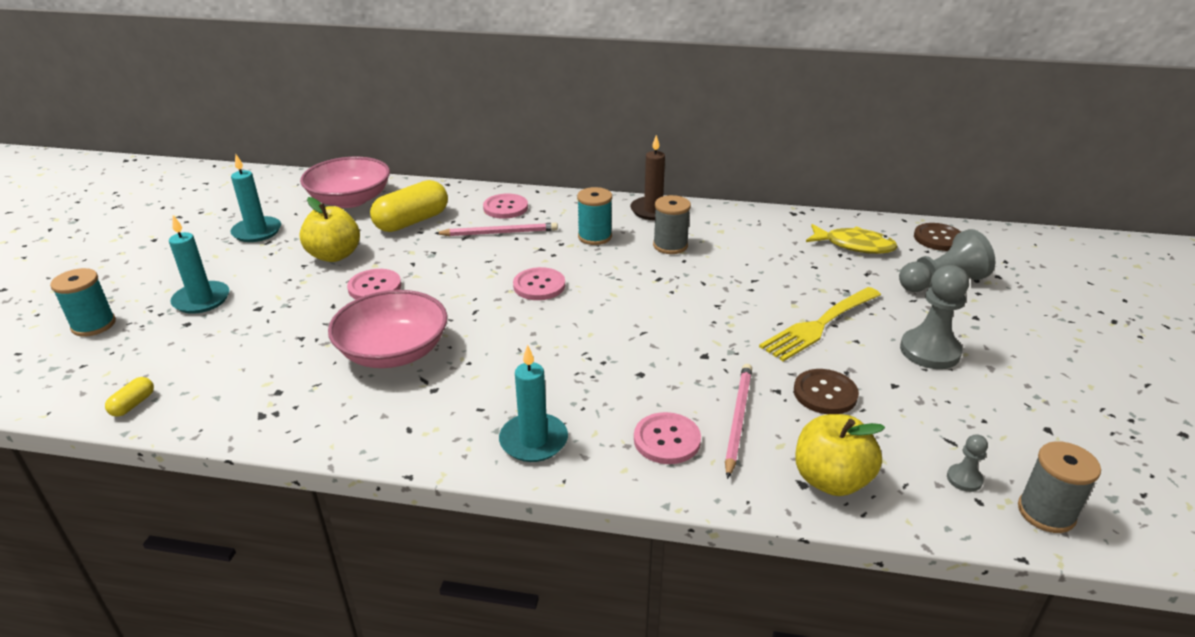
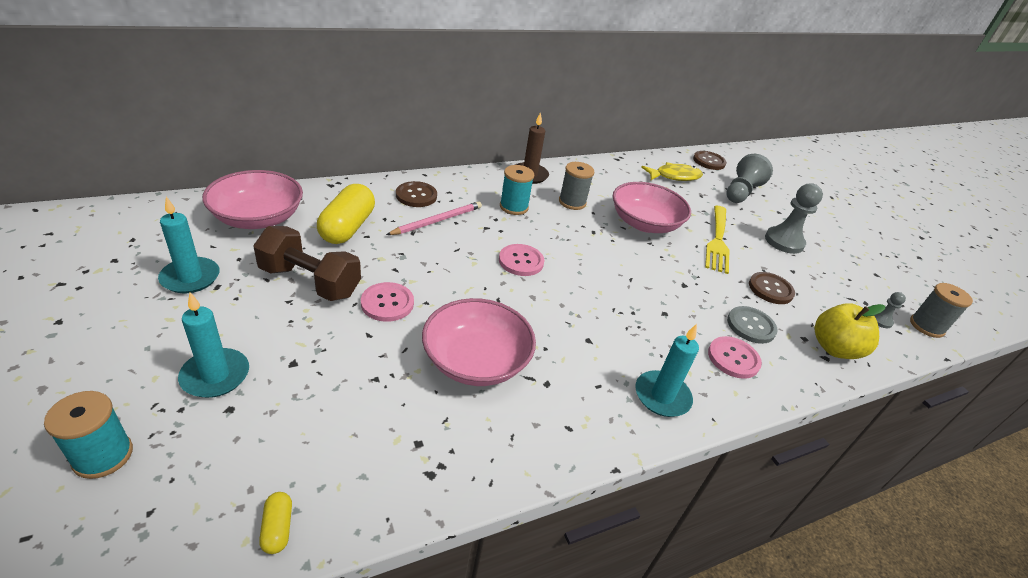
camera: 40 degrees left, 5 degrees up
yellow apple [299,197,360,262] -> brown dumbbell [253,226,361,301]
pink button [483,194,528,219] -> brown button [396,181,437,207]
pink pencil [725,364,752,479] -> grey button [727,306,778,344]
none -> pink bowl [613,182,691,233]

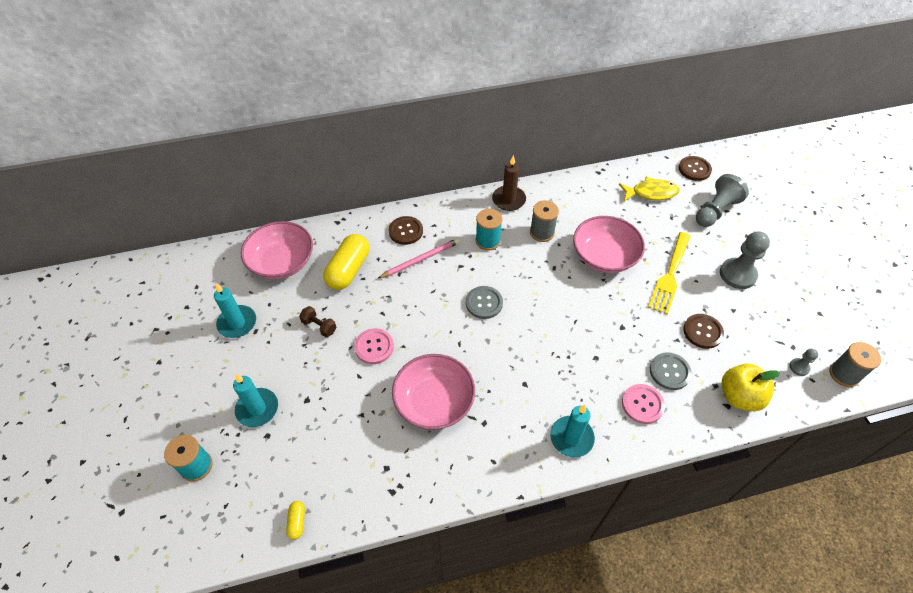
camera: 15 degrees right, 15 degrees up
brown dumbbell [253,226,361,301] -> brown dumbbell [299,306,337,337], size x0.49
pink button [499,244,545,276] -> grey button [466,286,503,319]

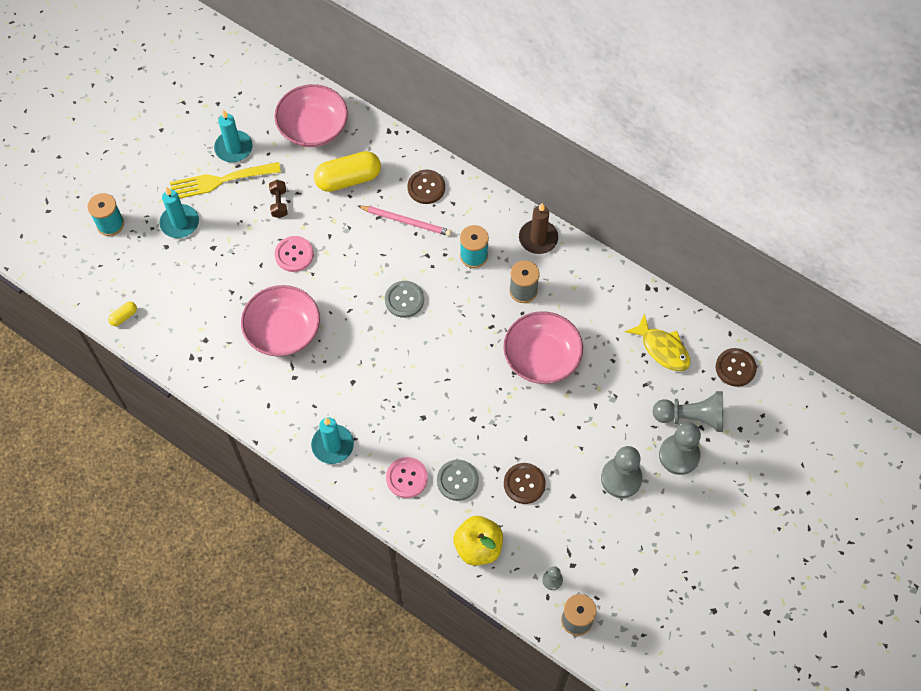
camera: 50 degrees right, 10 degrees up
yellow fork [648,232,691,315] -> yellow fork moved to [170,162,281,198]
none -> grey pawn [659,422,701,475]

